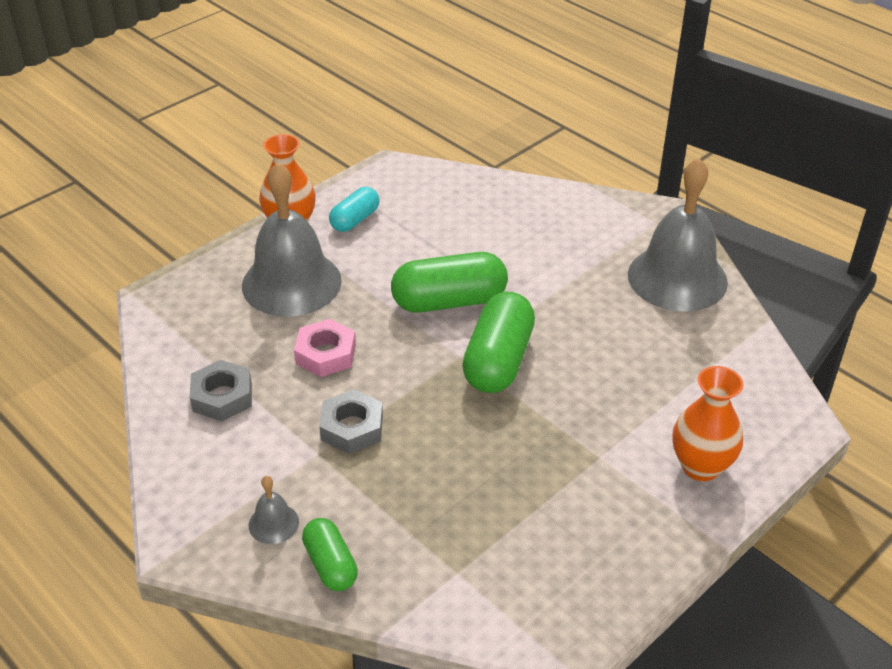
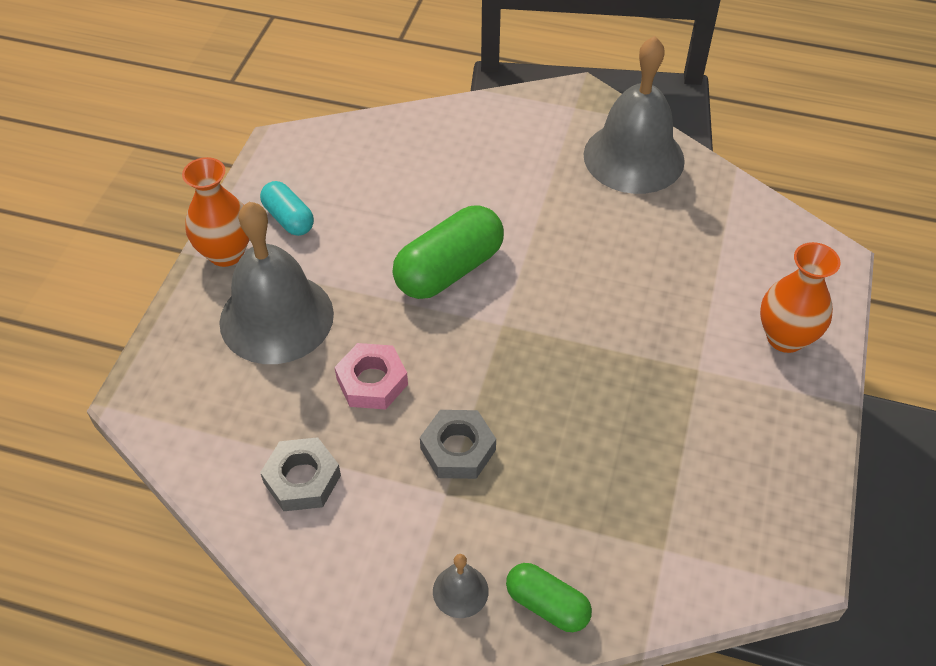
camera: 30 degrees left, 10 degrees up
turquoise capsule [329,187,379,232] -> turquoise capsule turned 45 degrees counterclockwise [260,181,314,236]
green capsule [462,292,535,393] -> none

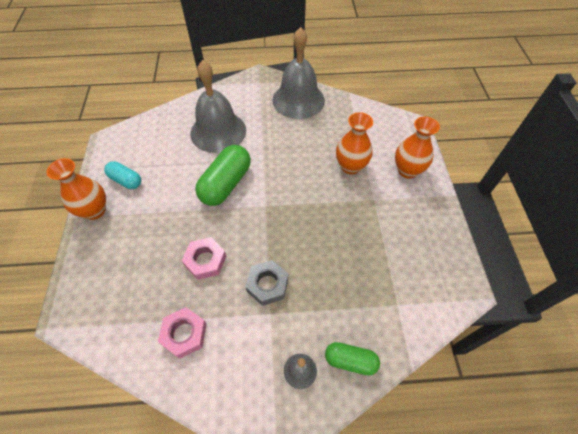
camera: 20 degrees left, 5 degrees up
grey bell [219,202,334,364] -> grey bell moved to [190,60,246,153]
grey nut [260,437,341,511] -> pink nut [158,307,207,359]
none -> orange vase [336,112,373,174]

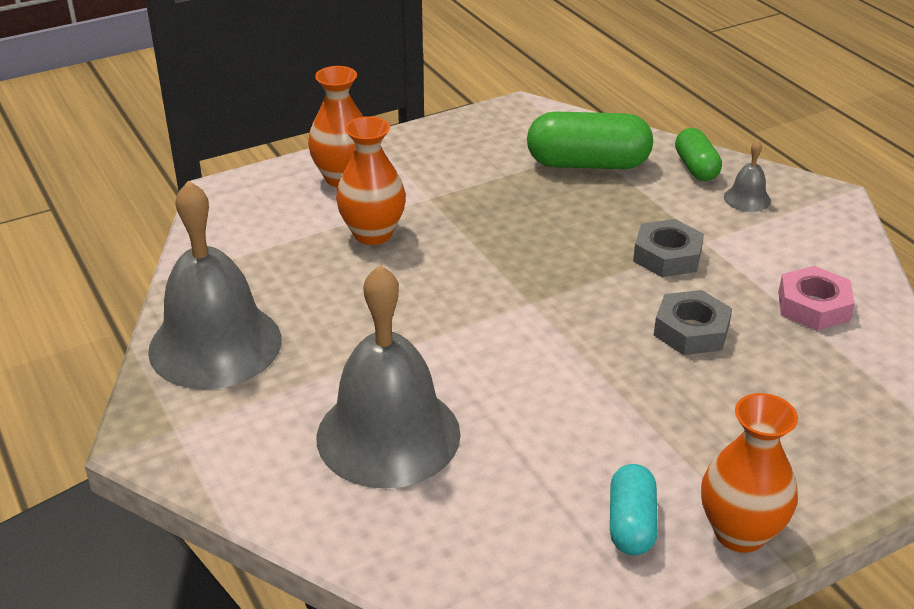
camera: 115 degrees left, 20 degrees down
pink nut [182,237,226,280] -> grey nut [654,290,732,355]
green capsule [195,145,251,206] -> green capsule moved to [527,111,653,169]

